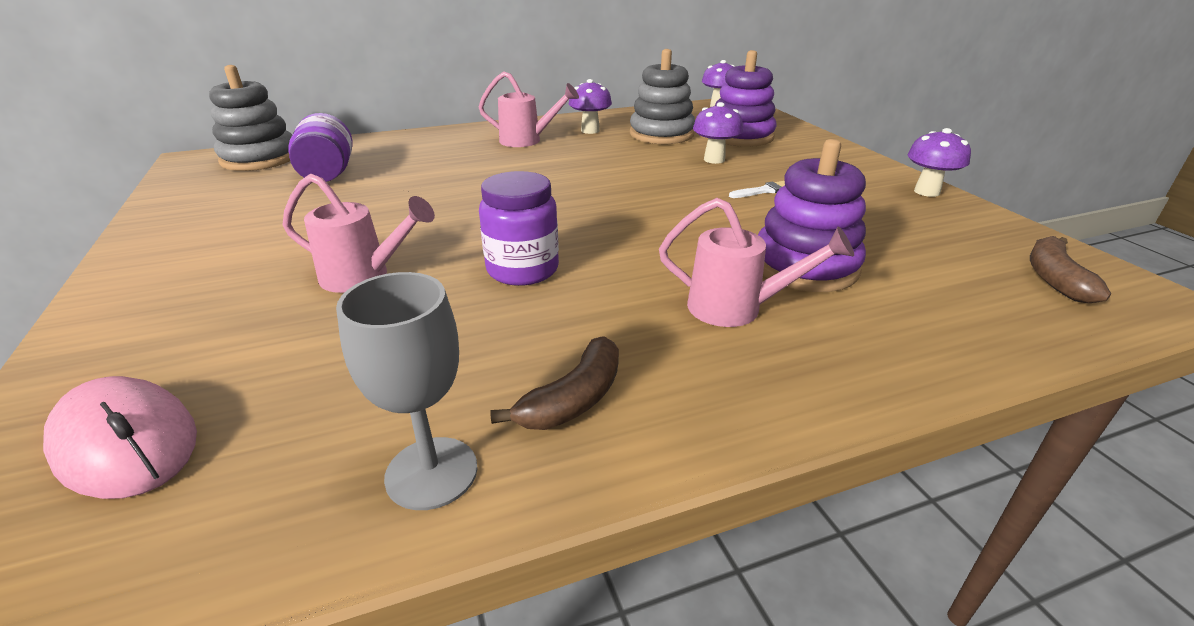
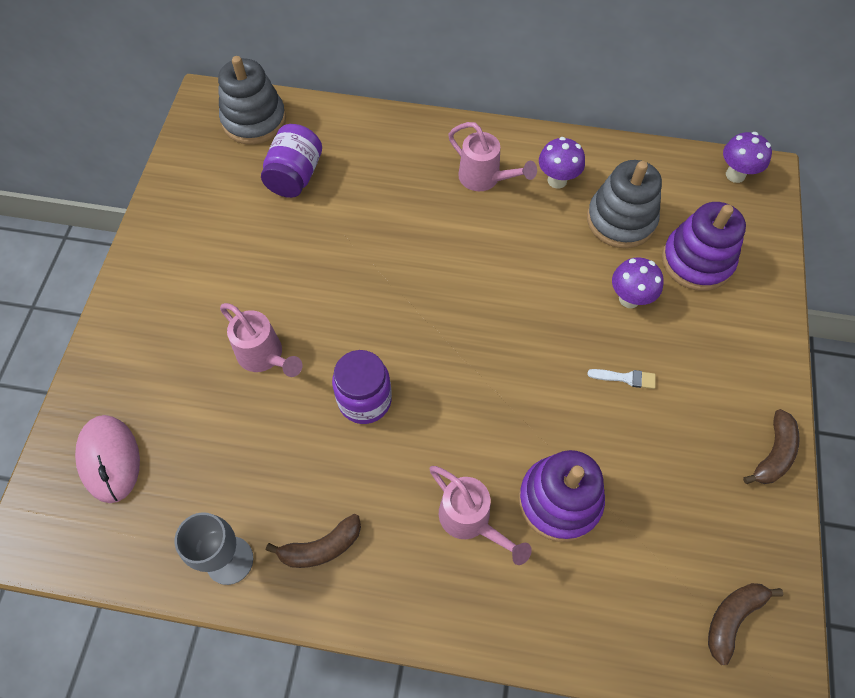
camera: 30 degrees right, 30 degrees up
purple mushroom [907,128,971,197] -> brown banana [743,409,800,484]

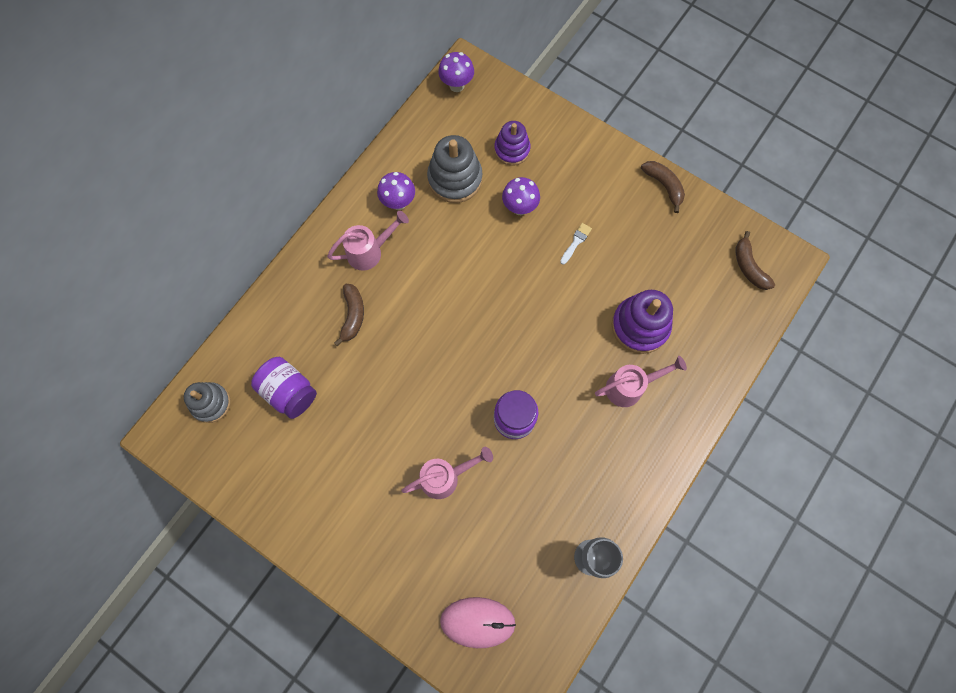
camera: 65 degrees left, 10 degrees up
grey stacking toy [218,56,286,145] -> grey stacking toy [184,382,231,423], size x0.67
brown banana [266,514,361,568] -> brown banana moved to [334,284,364,346]
purple stacking toy [662,202,746,291] -> purple stacking toy [494,121,531,166], size x0.67

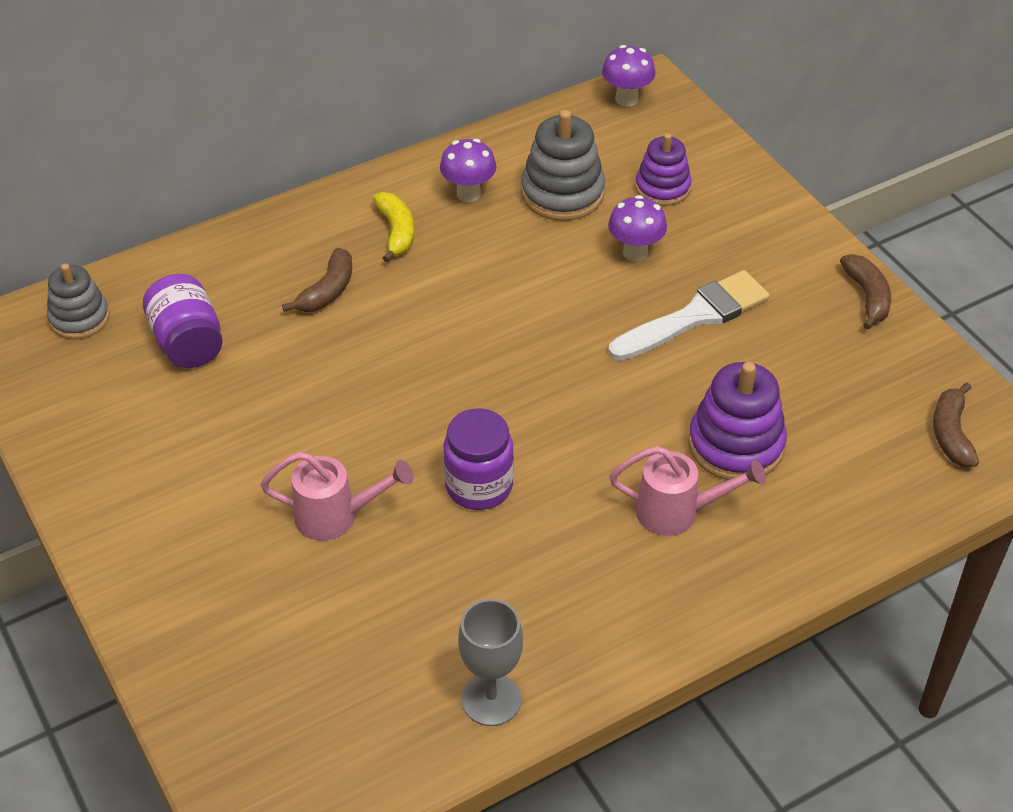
camera: 25 degrees right, 25 degrees down
pink watering can [327,211,409,271] -> yellow banana [373,192,414,262]
pink mouse [440,597,516,648] -> none
white brush [560,223,592,264] -> white brush [608,270,770,361], size x2.31

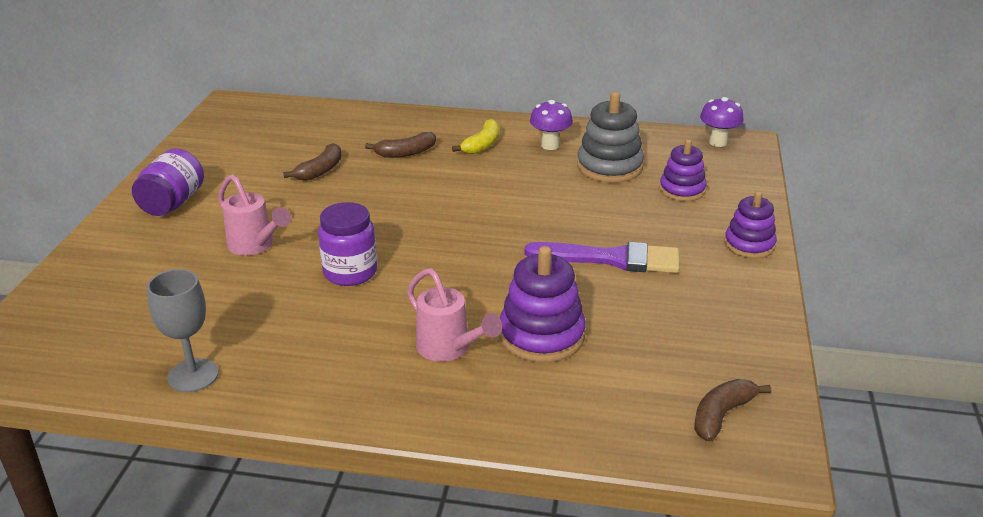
camera: 40 degrees right, 15 degrees down
grey stacking toy [47,263,109,339] -> none
purple jar [143,274,223,368] -> purple jar moved to [132,148,204,216]
purple mushroom [608,195,667,262] -> none
white brush [608,270,770,361] -> purple brush [524,242,680,273]
brown banana [840,254,891,329] -> brown banana moved to [283,143,342,181]
none -> purple stacking toy [724,191,777,259]

